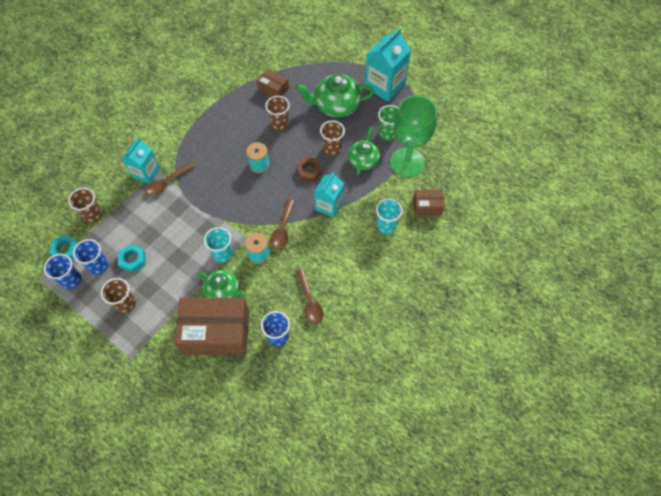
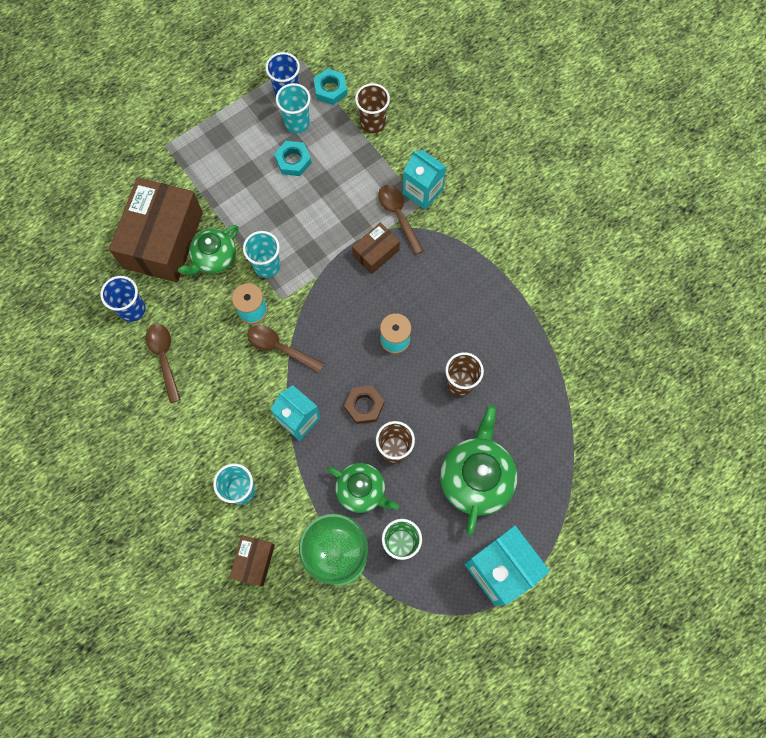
camera: 105 degrees right, 10 degrees up
blue cup [73,239,109,275] -> turquoise cup [276,83,311,133]
brown cup [101,278,136,313] -> none
brown box [257,69,289,97] -> brown box moved to [352,222,400,274]
brown spoon [296,268,323,324] -> brown spoon turned 75 degrees clockwise [146,323,181,403]

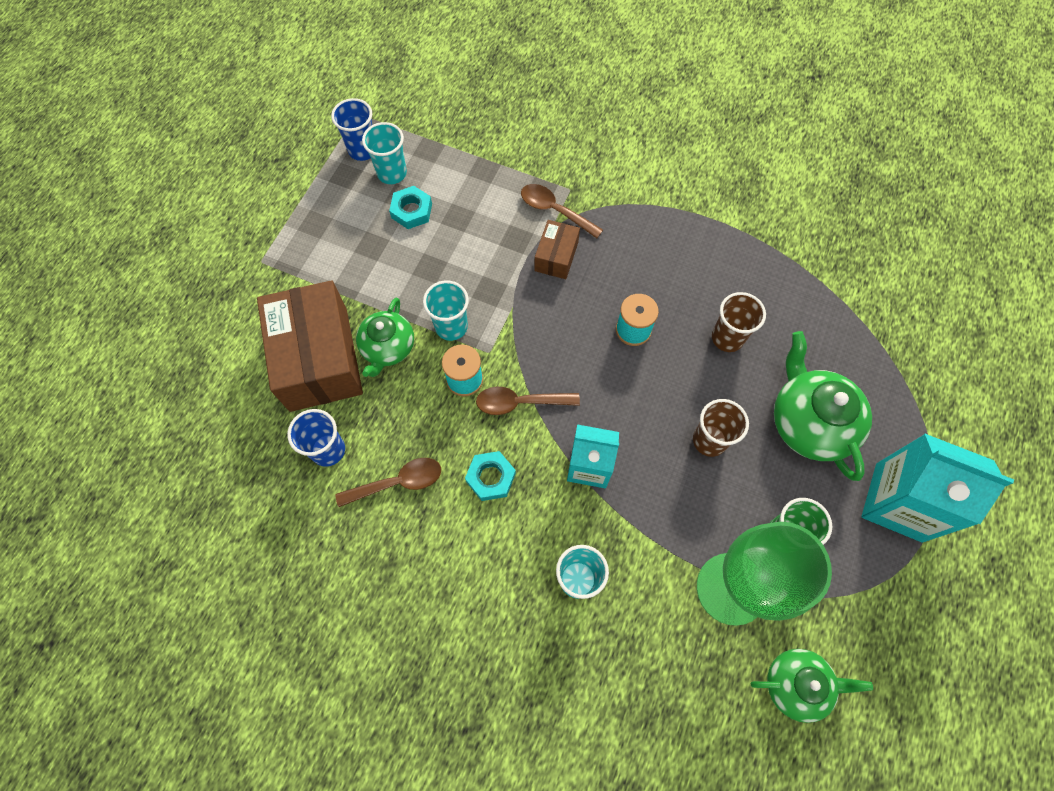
camera: 30 degrees left, 5 degrees down
brown spoon [146,323,181,403] -> brown spoon turned 120 degrees clockwise [335,458,441,507]
brown box [229,535,275,587] -> none
turquoise nut [313,68,347,105] -> turquoise nut moved to [465,451,516,501]
green teapot [327,463,399,513] -> green teapot moved to [751,649,873,723]
brown nut [344,386,384,424] -> none
brown cup [355,83,390,133] -> none
turquoise carton [403,150,446,210] -> none

